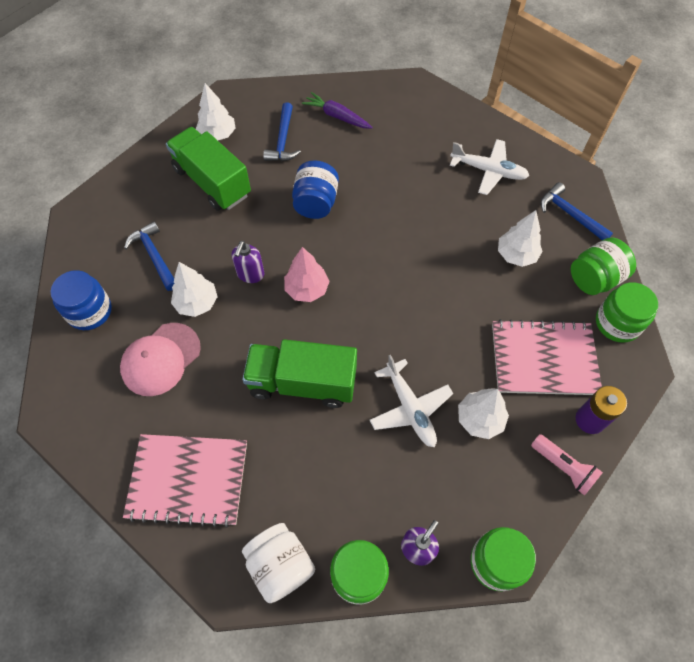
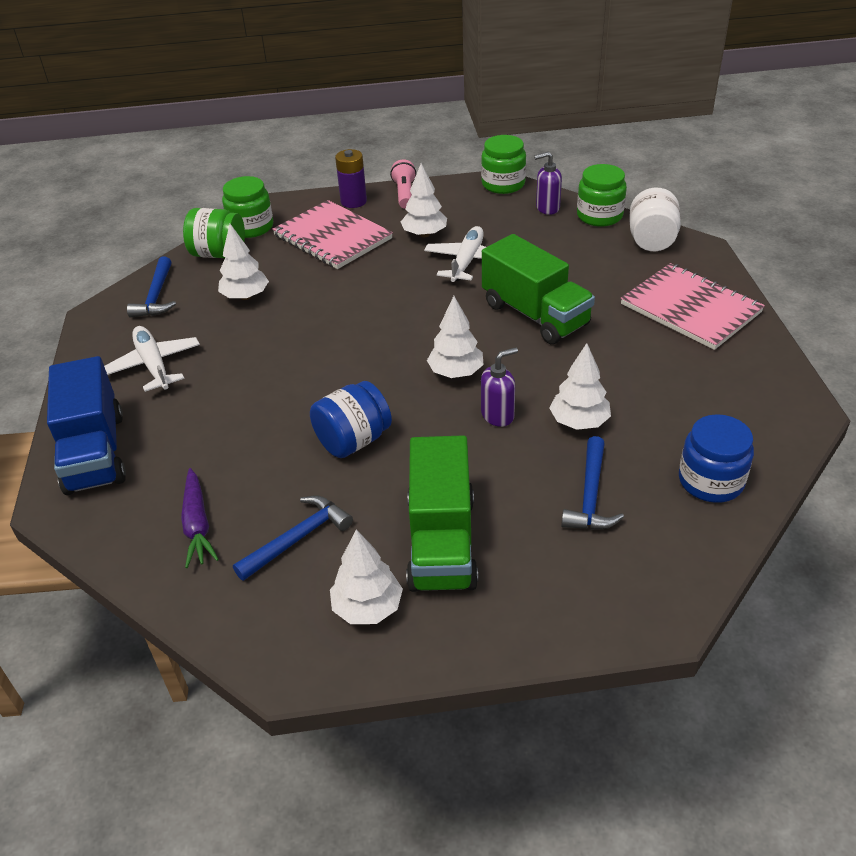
camera: 135 degrees left, 20 degrees down
pink cap [120,323,201,396] -> none
pink tree [284,247,330,302] -> white tree [427,296,484,378]
none -> blue truck [47,356,126,495]

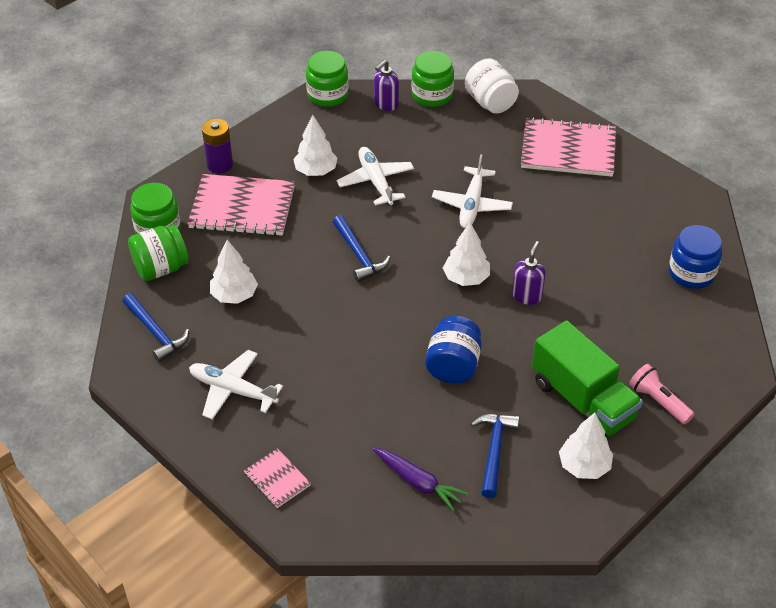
camera: 40 degrees left, 5 degrees up
blue truck [47,356,126,495] -> pink notebook [244,448,311,508]
pink flashlight [390,159,416,209] -> pink flashlight moved to [629,364,694,425]
green truck [482,234,595,344] -> white plane [432,154,513,228]
white tree [549,343,611,430] -> none
blue hammer [561,436,624,530] -> blue hammer moved to [333,215,390,282]

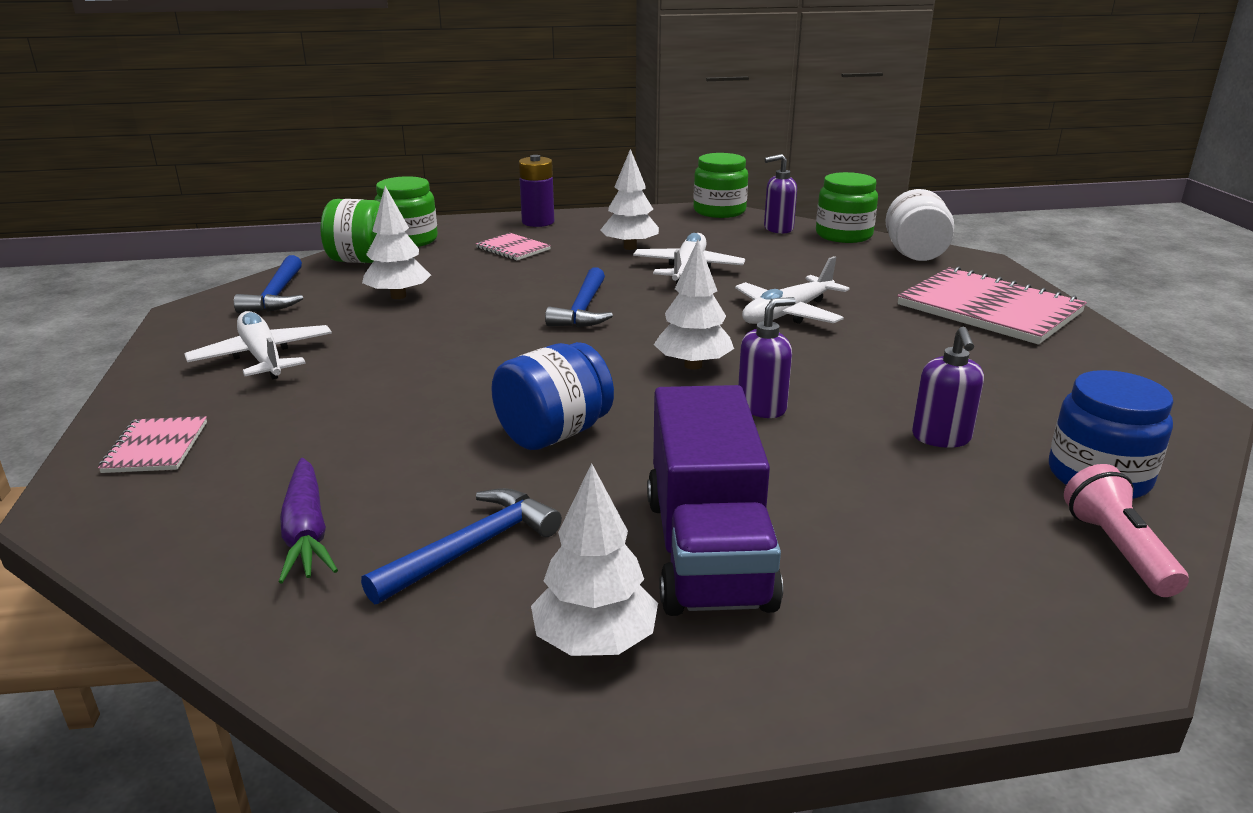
camera: 35 degrees right, 20 degrees down
pink notebook [187,174,295,236] -> pink notebook [476,233,551,260], size x0.49
green truck [532,320,643,437] -> purple truck [647,385,783,616]
pink flashlight [629,364,694,425] -> pink flashlight moved to [1064,464,1189,597]
none -> purple soap dispenser [912,327,984,448]

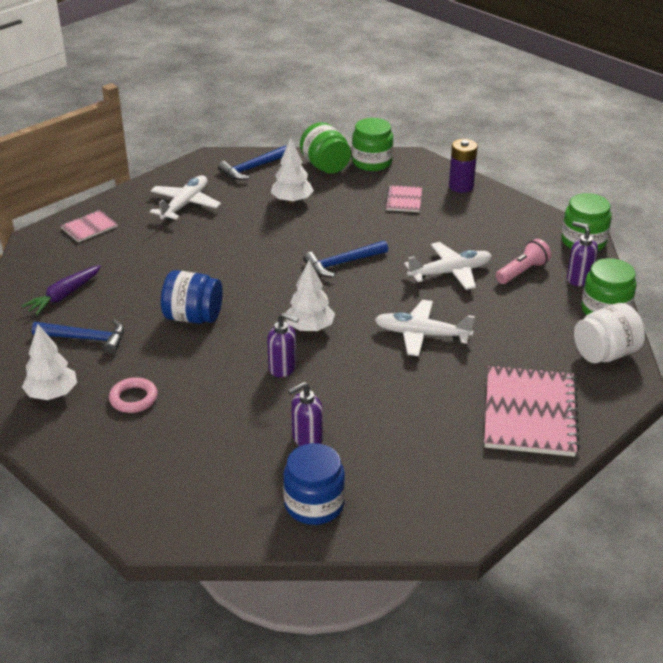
camera: 55 degrees right, 10 degrees up
white tree [600,149,659,250] -> none
purple truck [647,385,783,616] -> pink ring [109,377,158,413]
pink flashlight [1064,464,1189,597] -> pink flashlight moved to [495,239,551,284]

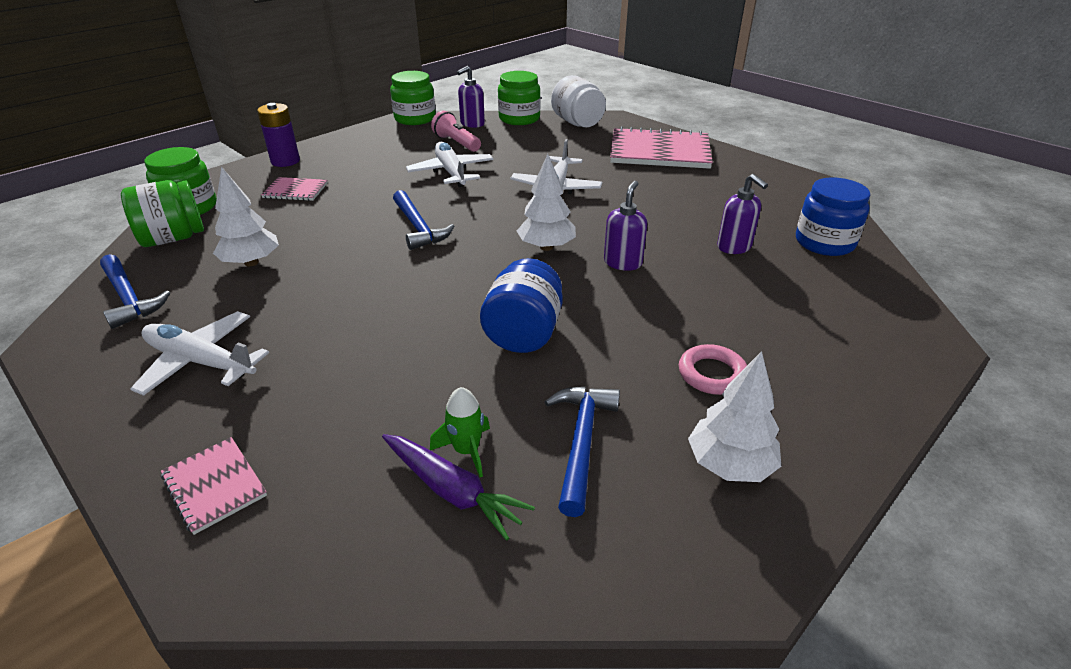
camera: 90 degrees left, 0 degrees up
none -> green rocket [430,387,490,477]

